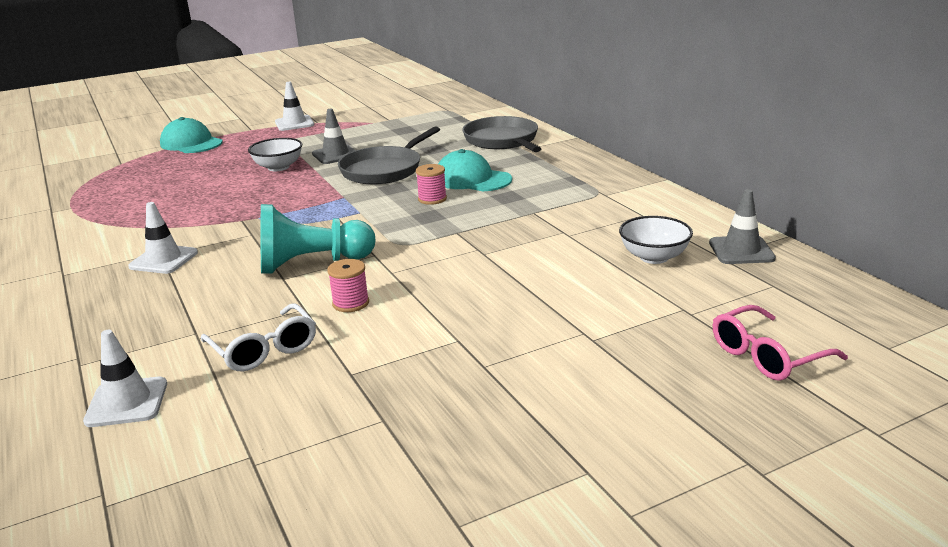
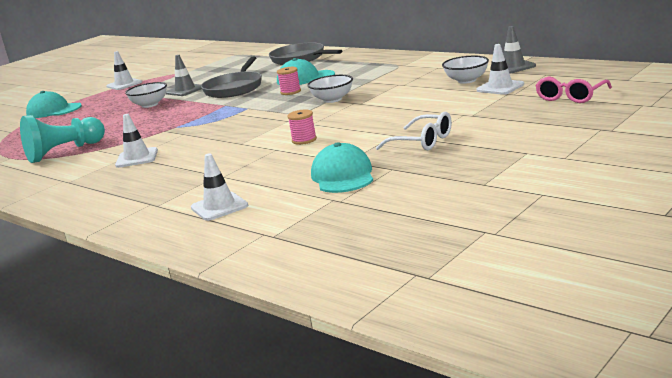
camera: 20 degrees left, 5 degrees down
white glasses [201,303,316,371] -> white glasses moved to [376,112,452,150]
turquoise pawn [261,204,375,274] -> turquoise pawn moved to [20,115,105,163]
none -> white bowl [308,75,353,103]
none -> turquoise cap [311,142,373,193]
none -> white traffic cone [477,44,524,95]

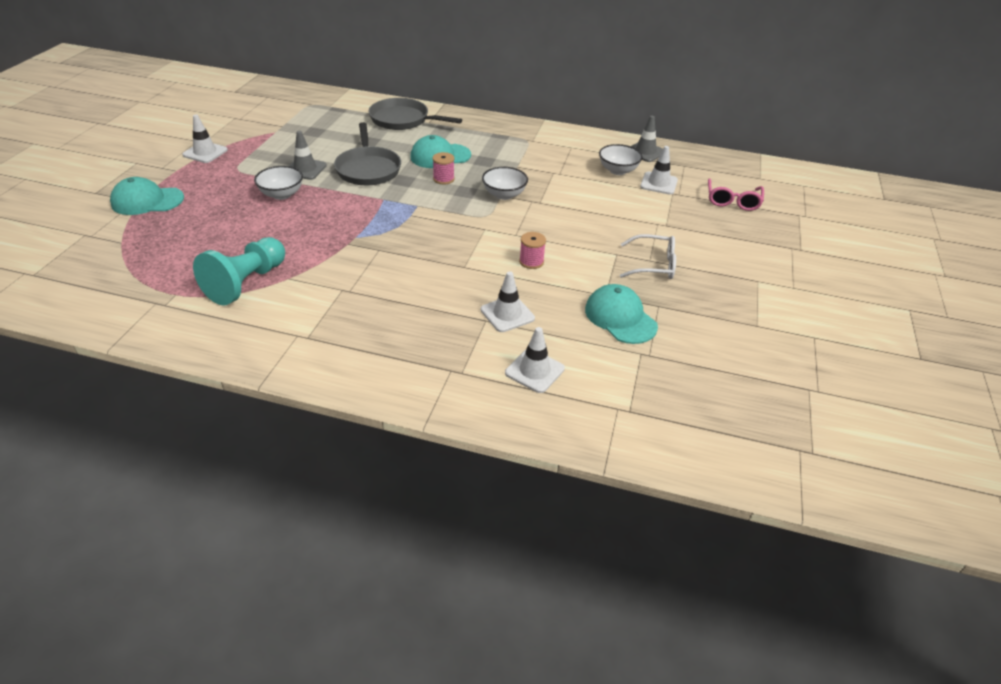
camera: 30 degrees left, 20 degrees up
white traffic cone [115,114,158,168] -> white traffic cone moved to [481,271,535,332]

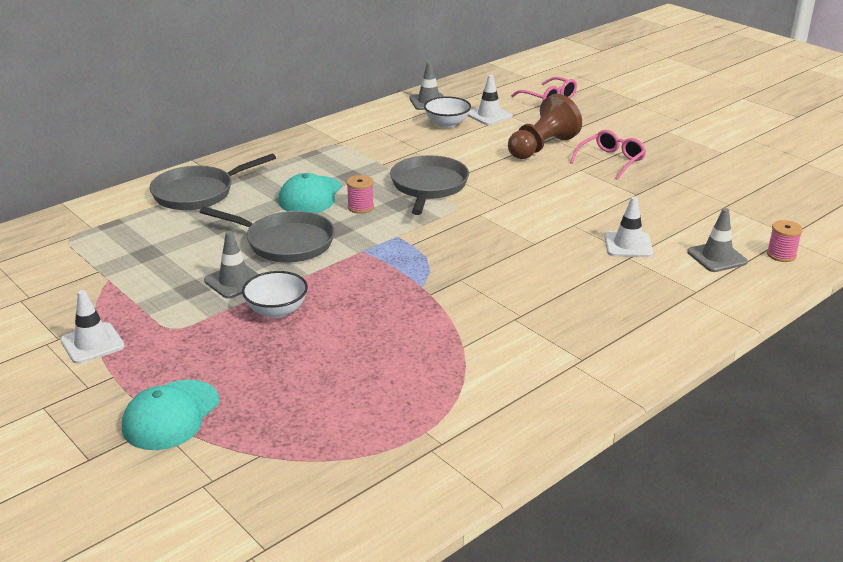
camera: 55 degrees left, 10 degrees down
turquoise pawn [193,237,285,306] -> none
white bowl [482,167,528,200] -> grey pan [390,155,469,215]
white traffic cone [505,327,565,393] -> grey traffic cone [687,208,748,272]
pink spool [519,232,546,269] -> pink spool moved to [767,220,803,262]
turquoise cap [585,284,658,344] -> none
white glasses [620,234,676,279] -> pink glasses [570,130,646,180]
none -> brown pawn [508,94,582,159]

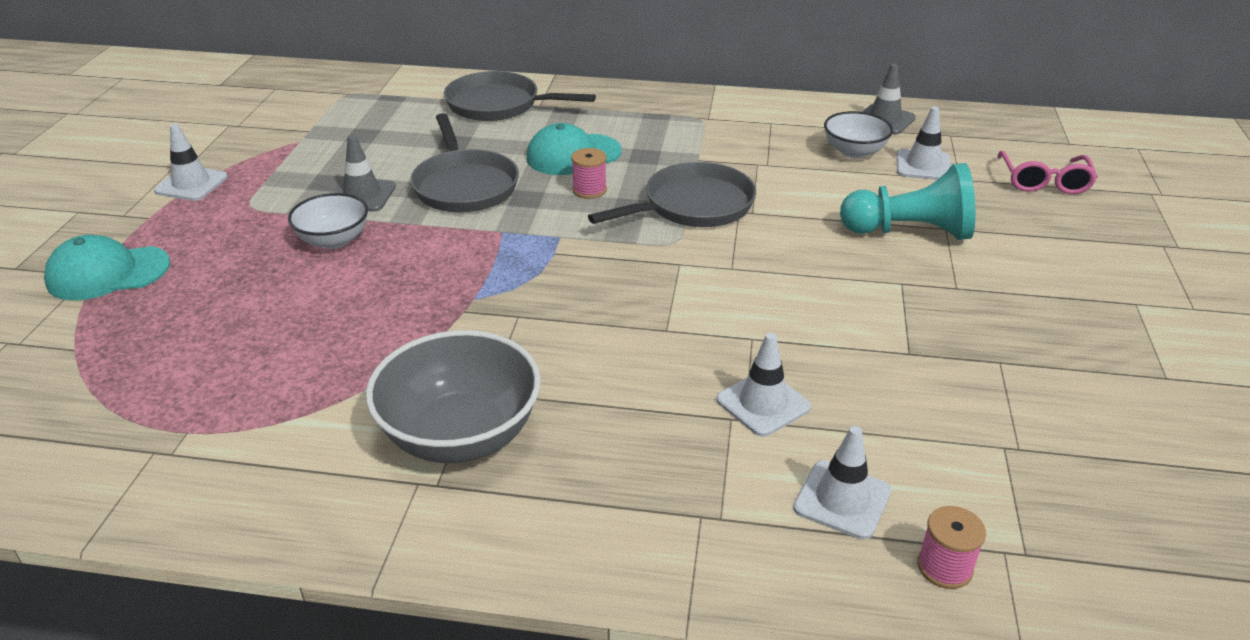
camera: 50 degrees right, 5 degrees up
brown pawn [508,94,582,159] -> turquoise pawn [840,163,975,240]
pink glasses [570,130,646,180] -> none
grey traffic cone [687,208,748,272] -> white traffic cone [793,426,891,540]
none -> grey bowl [366,330,541,463]

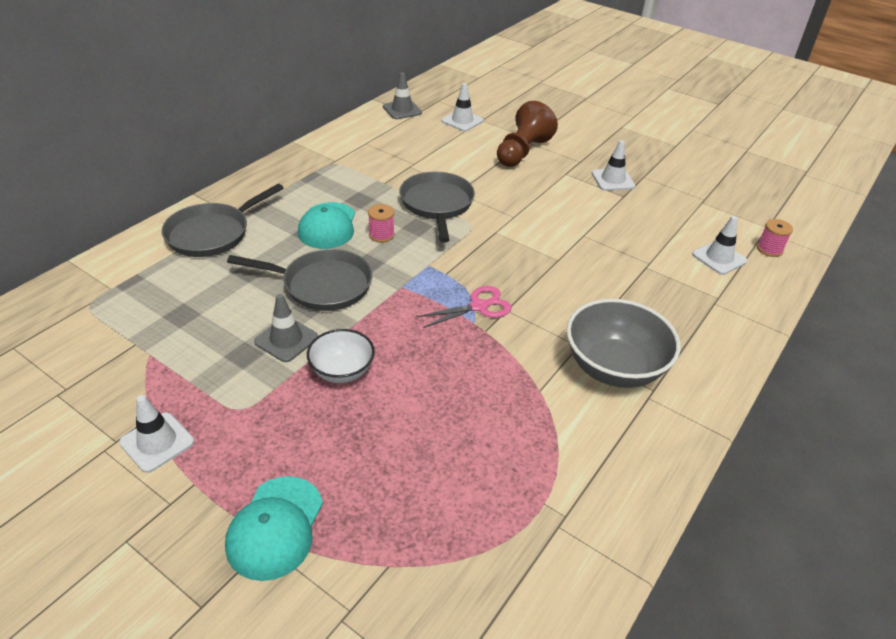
camera: 65 degrees left, 5 degrees up
white traffic cone [716,333,811,437] -> white traffic cone moved to [592,140,635,191]
white bowl [824,111,893,158] -> none
turquoise pawn [840,163,975,240] -> brown pawn [497,101,558,167]
pink glasses [997,151,1098,194] -> none
none -> pink scissors [417,286,512,328]

